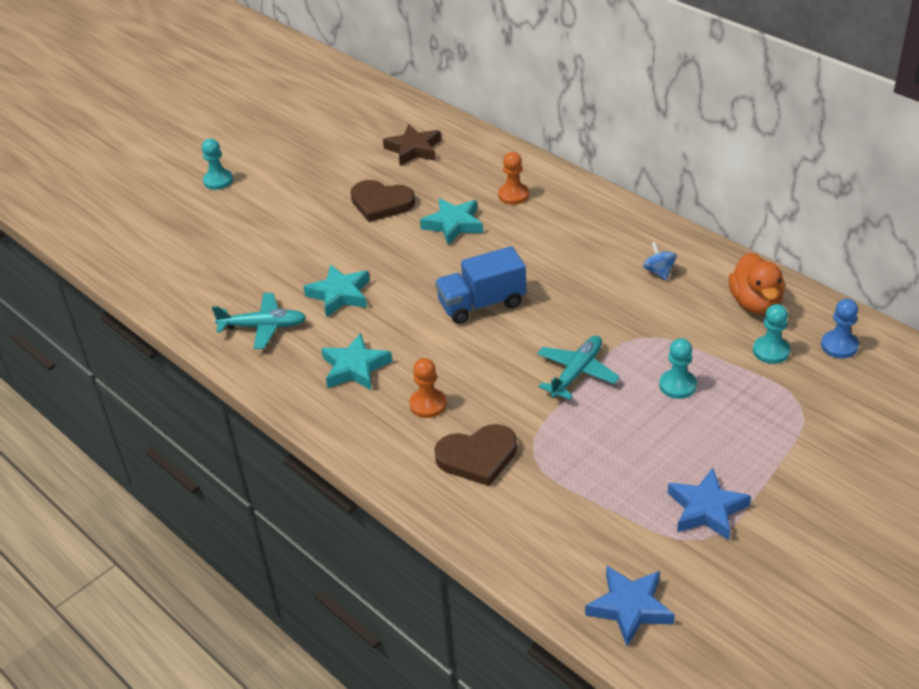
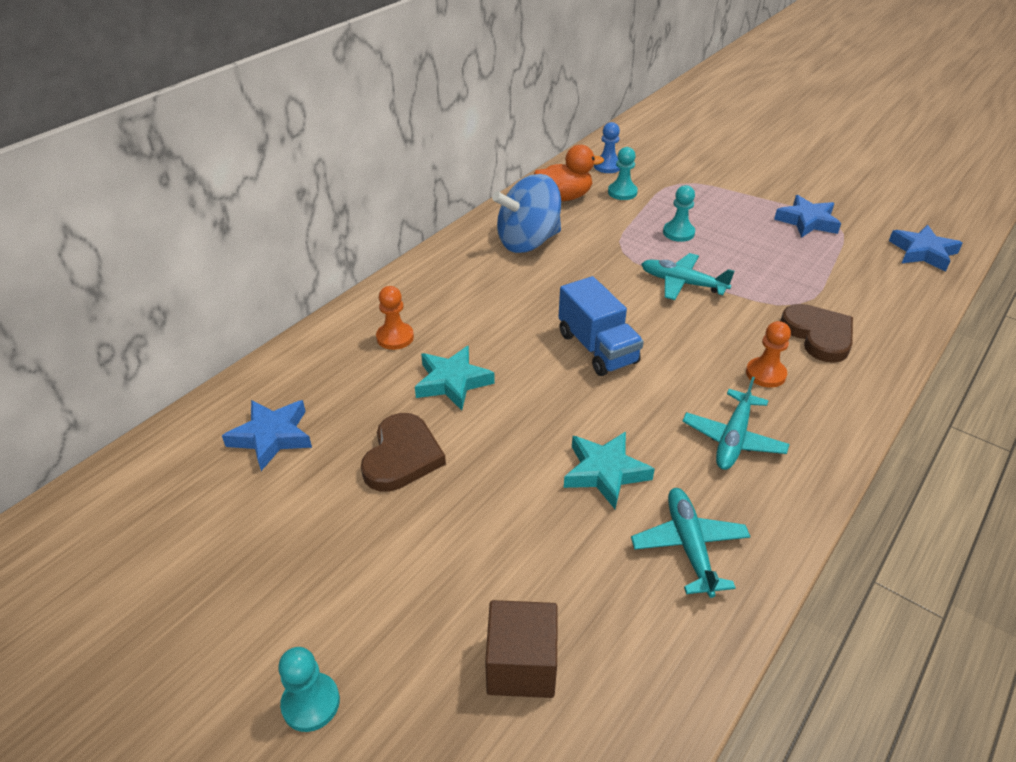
camera: 100 degrees left, 0 degrees up
turquoise star [321,333,392,391] -> turquoise plane [682,376,789,470]
brown star [383,124,441,166] -> blue star [222,400,312,471]
blue spinning top [643,242,677,281] -> blue spinning top [492,174,561,253], size x2.40
none -> brown cube [485,600,557,698]

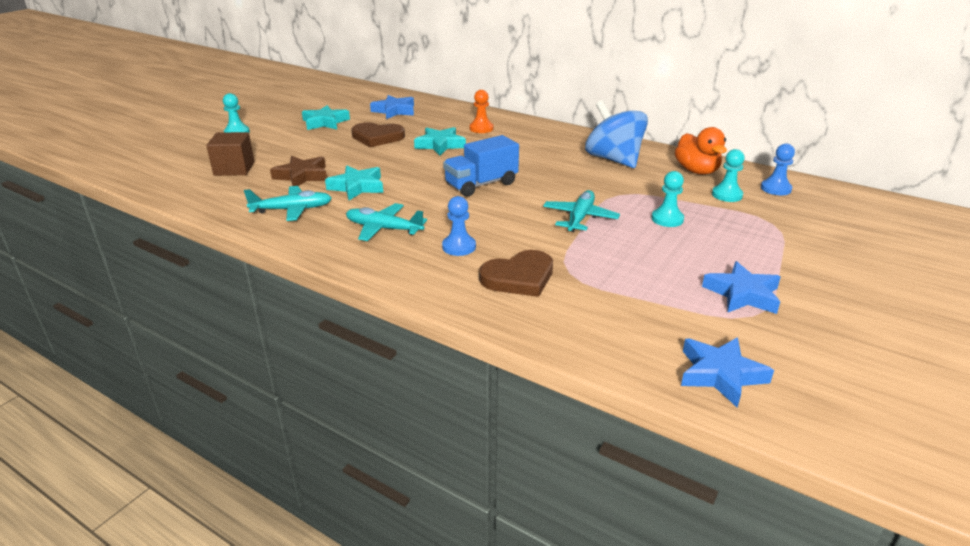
camera: 85 degrees right, 10 degrees down
orange pawn [746,321,791,388] -> blue pawn [442,196,476,256]
none -> brown star [270,156,327,186]
none -> turquoise star [302,105,350,130]

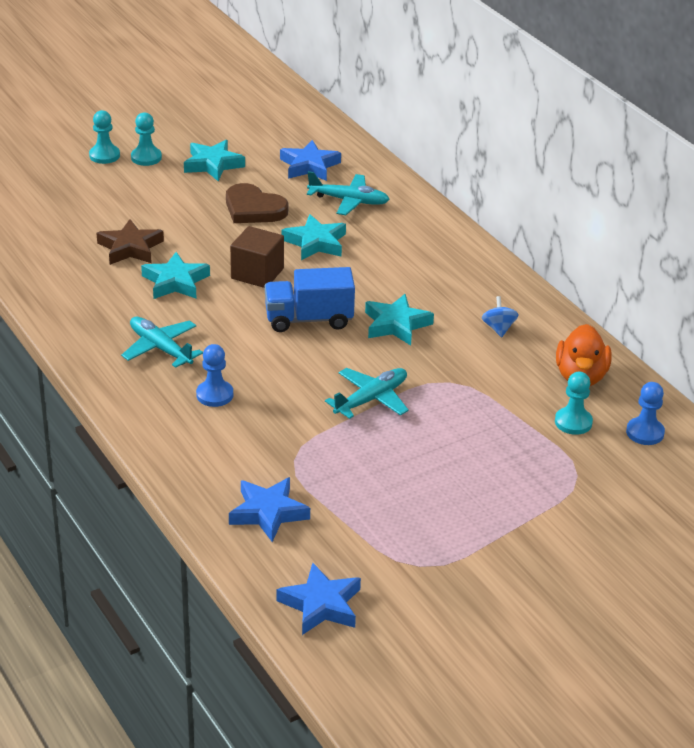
camera: 25 degrees right, 5 degrees up
brown cube [206,132,255,176] -> brown cube moved to [230,226,284,288]
turquoise plane [244,186,332,221] -> turquoise plane moved to [307,171,390,215]
orange pawn [470,90,493,133] -> none
brown heart [479,250,553,297] -> none
blue spinning top [585,100,648,168] -> blue spinning top [482,296,519,337], size x0.42
turquoise pawn [651,171,684,227] -> turquoise pawn moved to [131,112,162,166]
blue star [702,261,781,314] -> blue star moved to [229,477,310,542]
none -> turquoise star [365,294,434,345]

